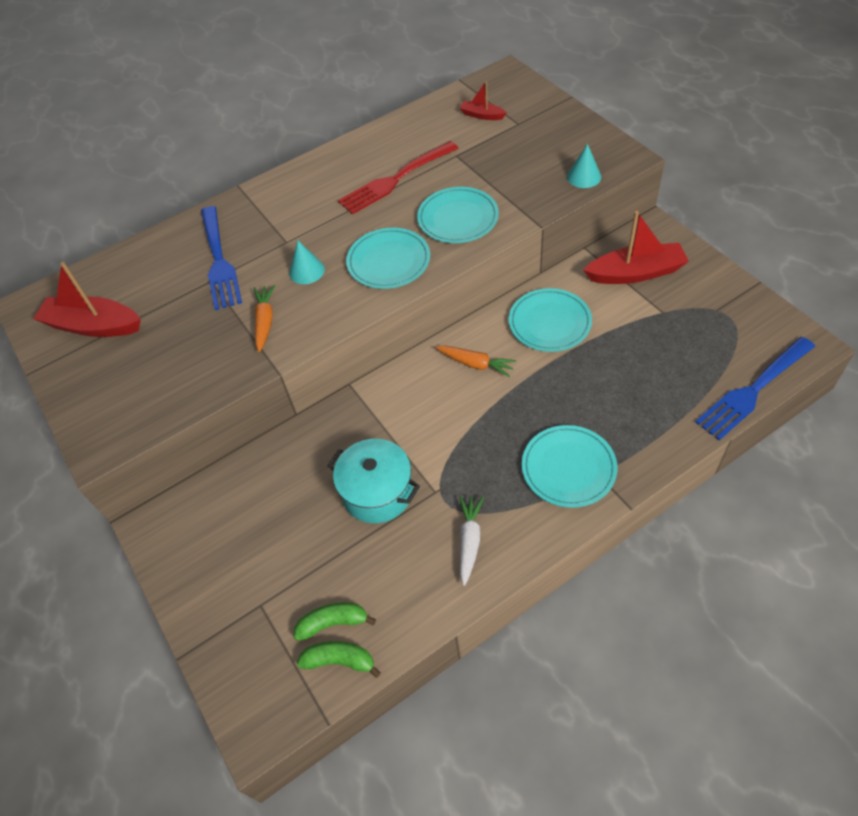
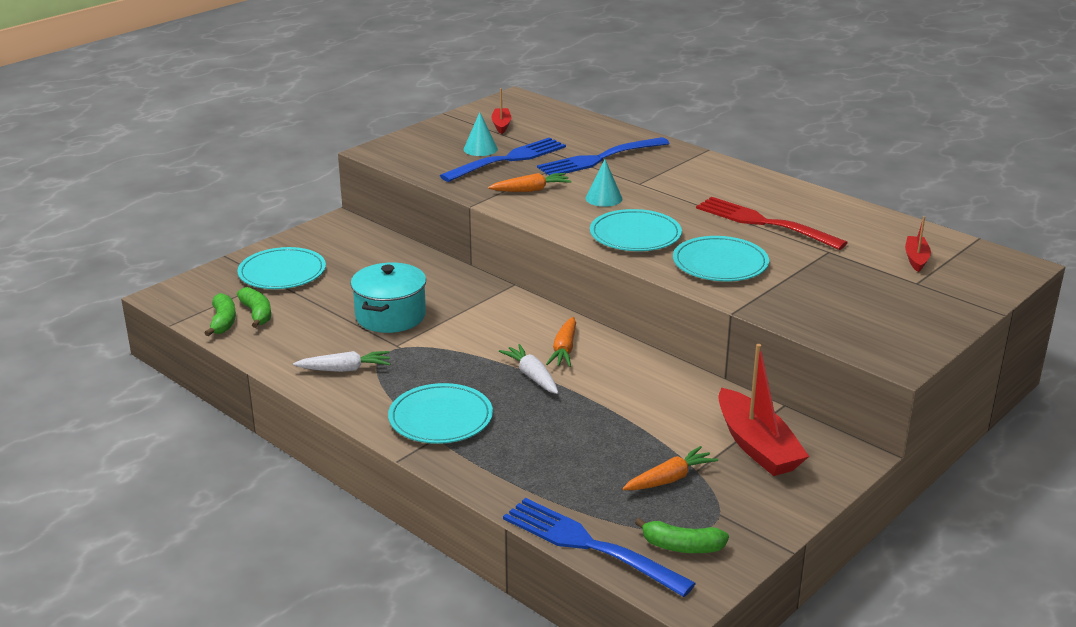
camera: 70 degrees right, 25 degrees down
red boat [33,262,141,337] -> red boat [491,88,512,134], size x0.52
turquoise plate [509,288,592,352] -> turquoise plate moved to [237,247,326,289]
turquoise cone [567,144,601,188] -> turquoise cone moved to [464,112,498,156]
none -> blue fork [440,137,566,182]
none -> white carrot [499,344,558,394]
none -> orange carrot [622,446,718,490]
none -> green banana [635,518,729,553]

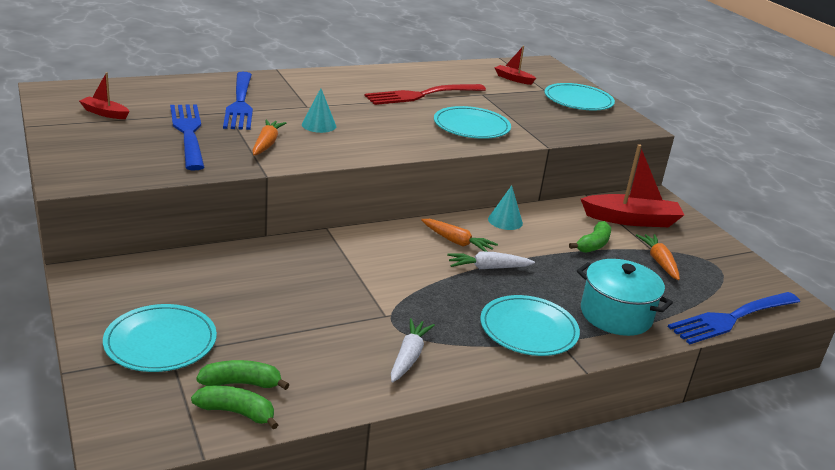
camera: 70 degrees left, 0 degrees up
turquoise pot [351,263,426,333] -> turquoise pot moved to [577,259,673,336]
turquoise cone [464,112,498,156] -> turquoise cone moved to [488,185,523,230]
turquoise plate [590,209,682,251] -> turquoise plate moved to [544,83,615,110]
green banana [635,518,729,553] -> green banana moved to [569,221,611,253]

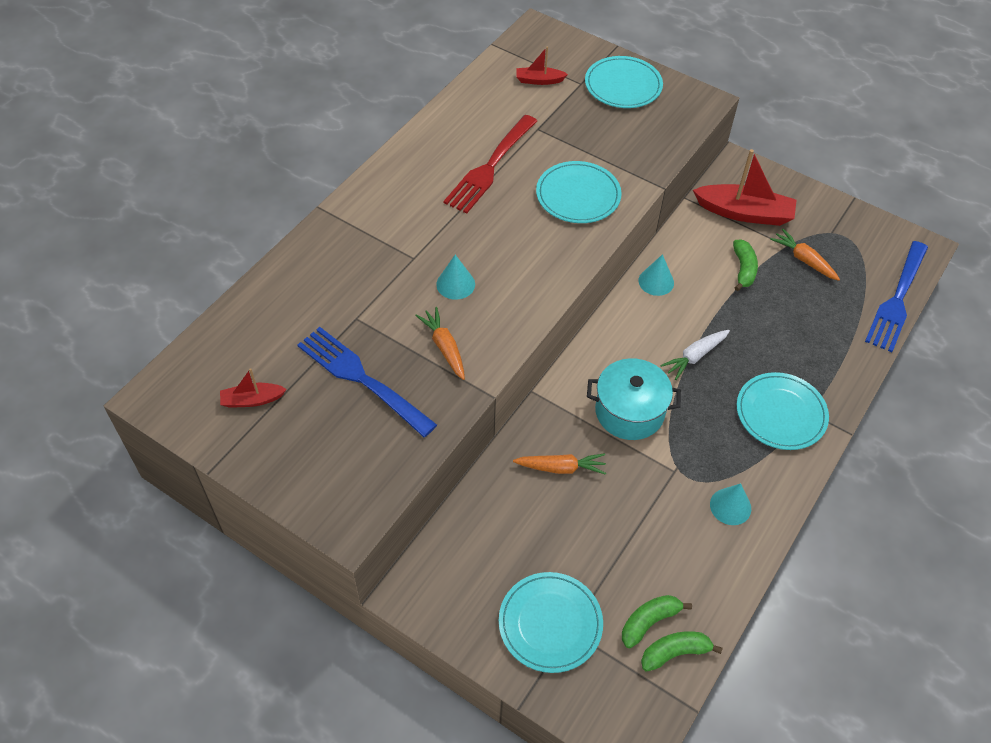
camera: 30 degrees left, 25 degrees up
blue fork [223,72,253,130] -> none
white carrot [391,318,435,382] -> turquoise cone [710,483,751,525]
orange carrot [421,219,498,252] -> orange carrot moved to [513,453,606,475]
turquoise pot [577,259,673,336] -> turquoise pot moved to [587,358,681,440]
red boat [581,144,684,227] -> red boat turned 45 degrees clockwise [693,149,796,226]

